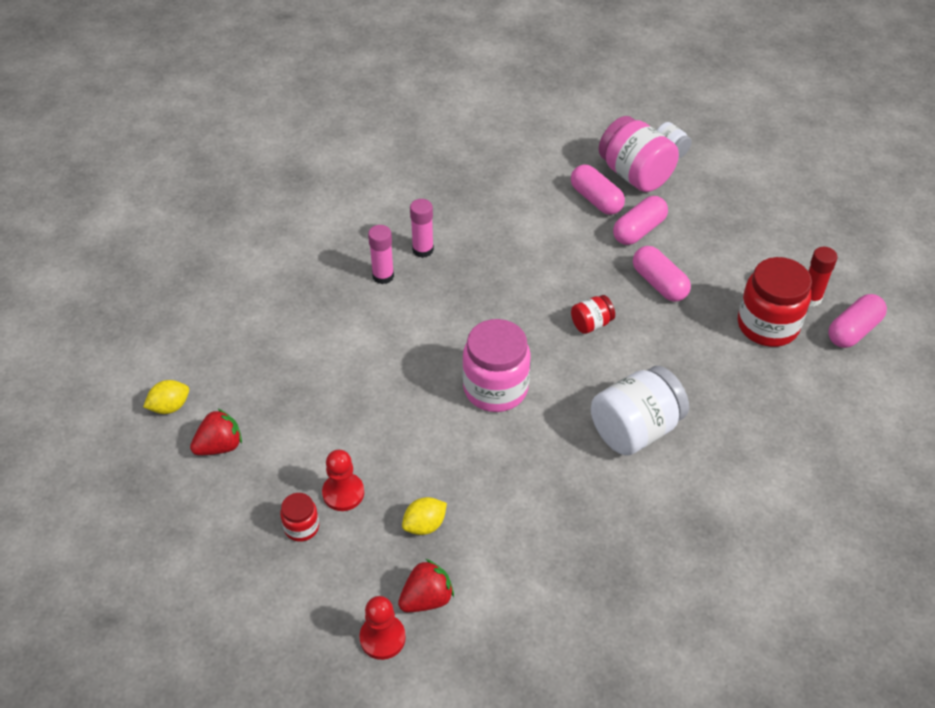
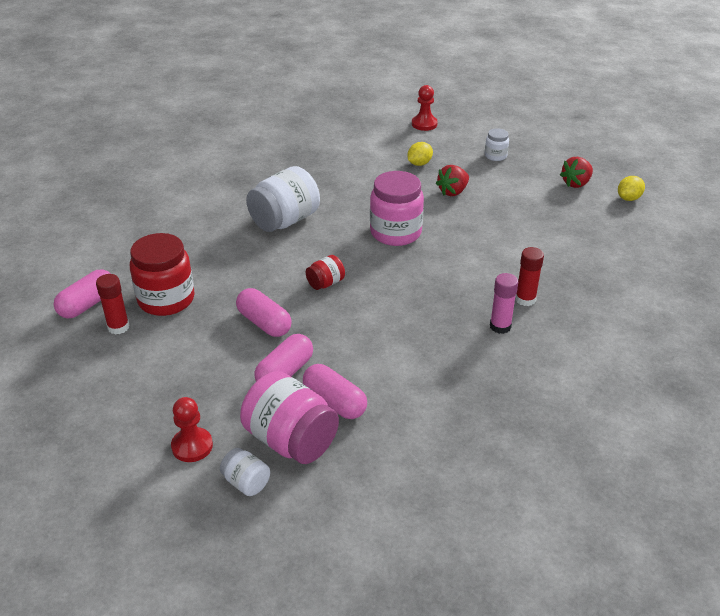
camera: 170 degrees right, 10 degrees down
red jar [280,493,319,542] -> white jar [485,128,509,161]
red pawn [322,450,364,511] -> red pawn moved to [171,397,213,462]
pink glue stick [368,225,394,284] -> red glue stick [515,247,544,306]
red strawberry [398,559,454,612] -> red strawberry moved to [435,165,469,196]

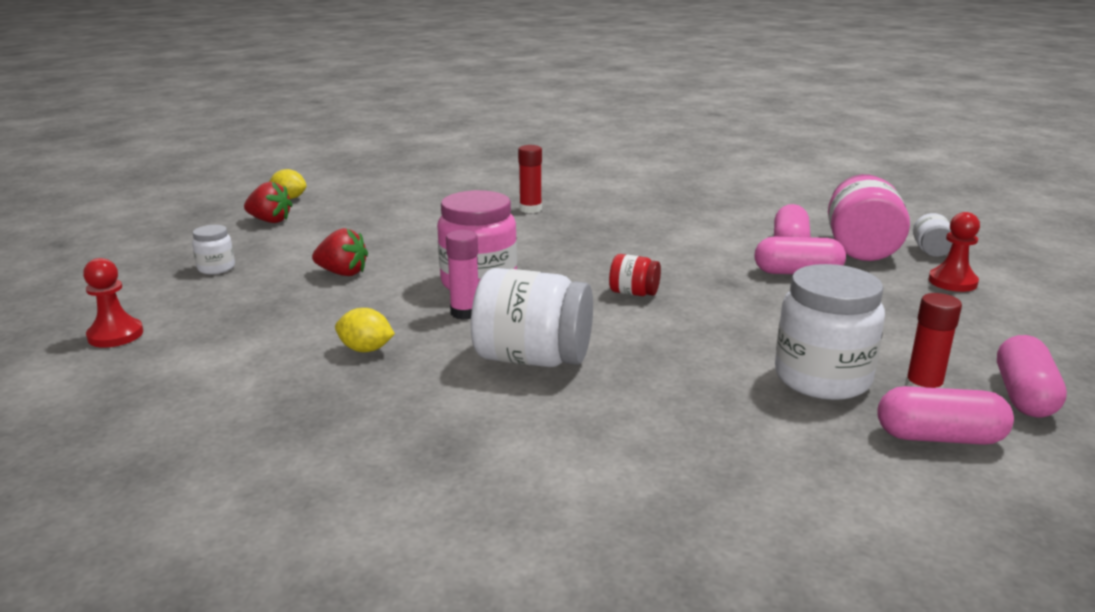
camera: 120 degrees left, 15 degrees down
red jar [130,233,195,316] -> white jar [775,264,885,400]
pink capsule [236,288,292,337] -> pink capsule moved to [997,335,1067,417]
yellow lemon [407,142,433,166] -> yellow lemon moved to [335,308,395,352]
pink glue stick [490,273,518,334] -> pink glue stick moved to [446,230,478,320]

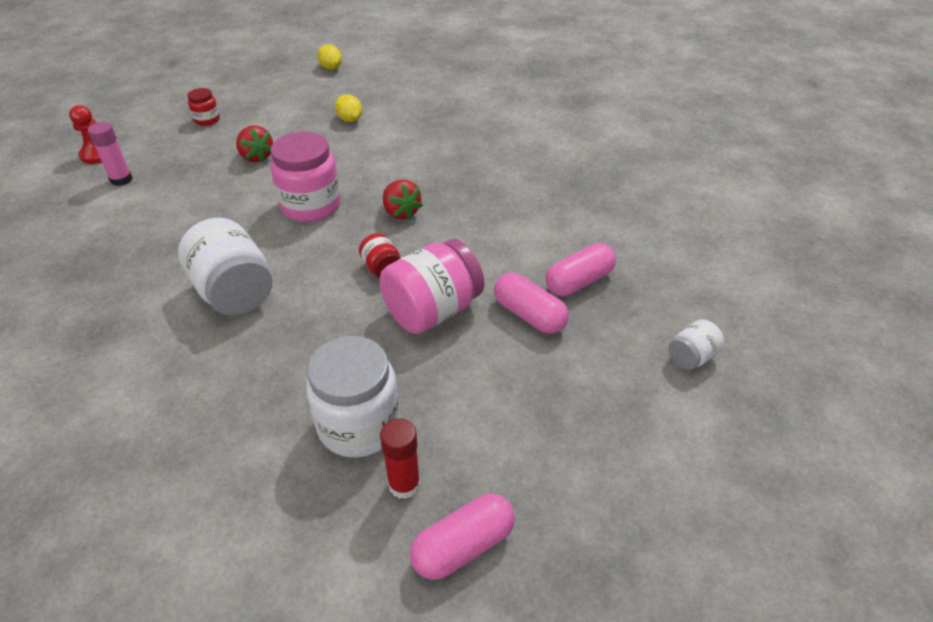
camera: 40 degrees right, 20 degrees up
white jar [192,225,235,274] -> red jar [188,88,220,126]
red strawberry [244,182,293,223] -> red strawberry moved to [383,180,423,220]
yellow lemon [335,308,395,352] -> yellow lemon moved to [335,94,362,122]
pink glue stick [446,230,478,320] -> pink glue stick moved to [88,122,133,186]
red glue stick [518,145,542,213] -> none
pink jar [828,174,910,261] -> pink jar moved to [379,239,484,334]
pink capsule [877,386,1014,445] -> none
red pawn [928,212,980,292] -> none

